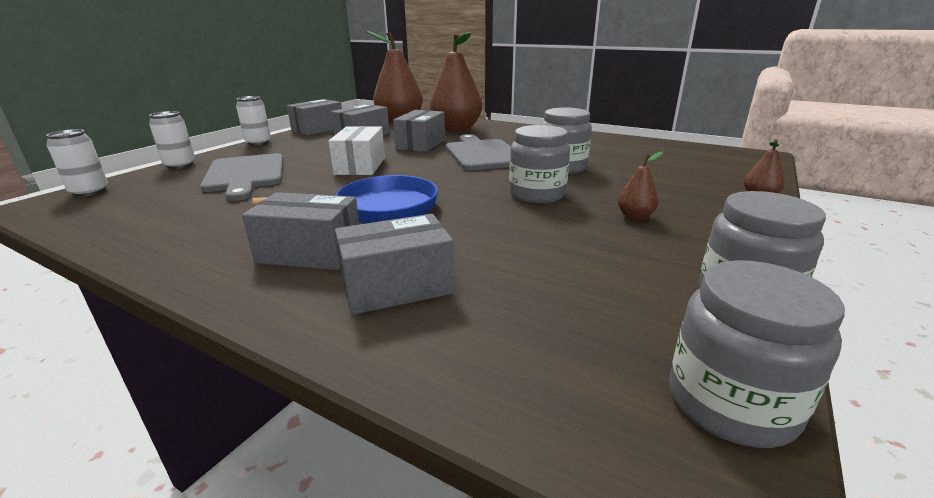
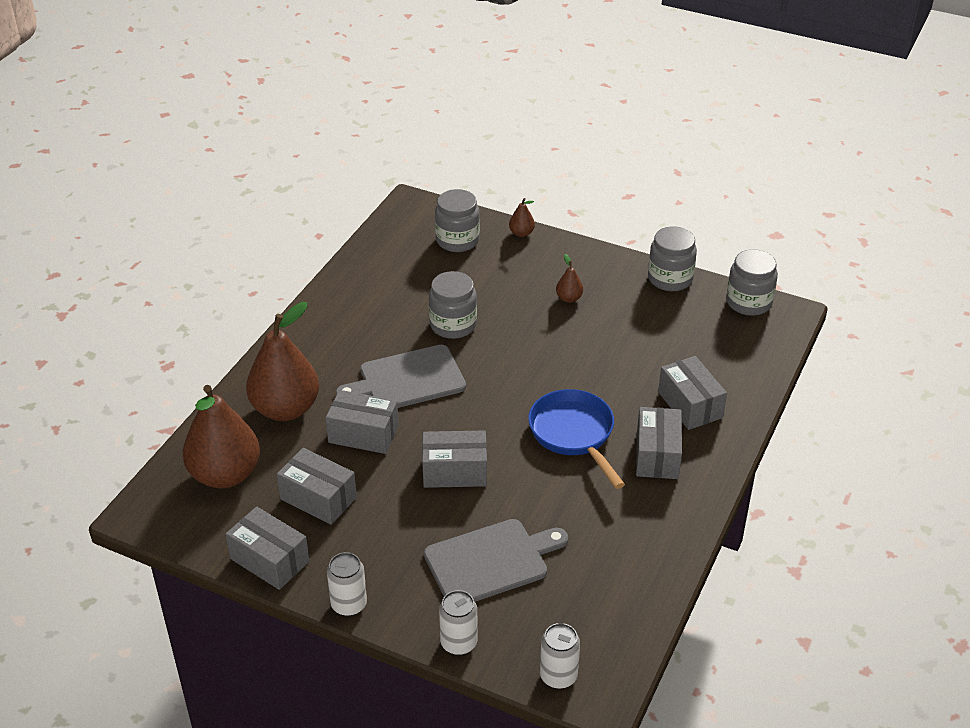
camera: 95 degrees left, 15 degrees up
white box [329,126,385,175] -> grey box [422,430,487,488]
grey jar [509,125,570,203] -> grey jar moved to [435,189,480,252]

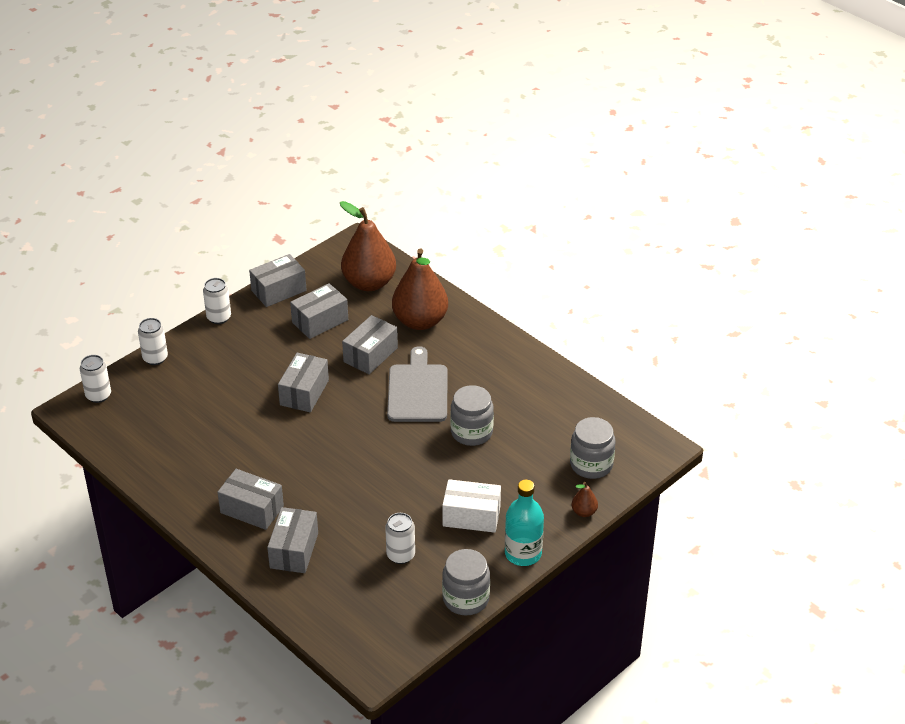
camera: 110 degrees right, 0 degrees up
grey cutting board [424,519,568,602] -> none
blue pan [528,389,625,489] -> none
brown pear [556,254,583,303] -> white box [442,479,501,533]
grey box [658,356,727,430] -> grey box turned 75 degrees counterclockwise [267,507,318,573]
grey jar [726,249,778,316] -> none
none -> white can [385,513,415,564]
none -> turquoise bottle [505,480,544,566]

